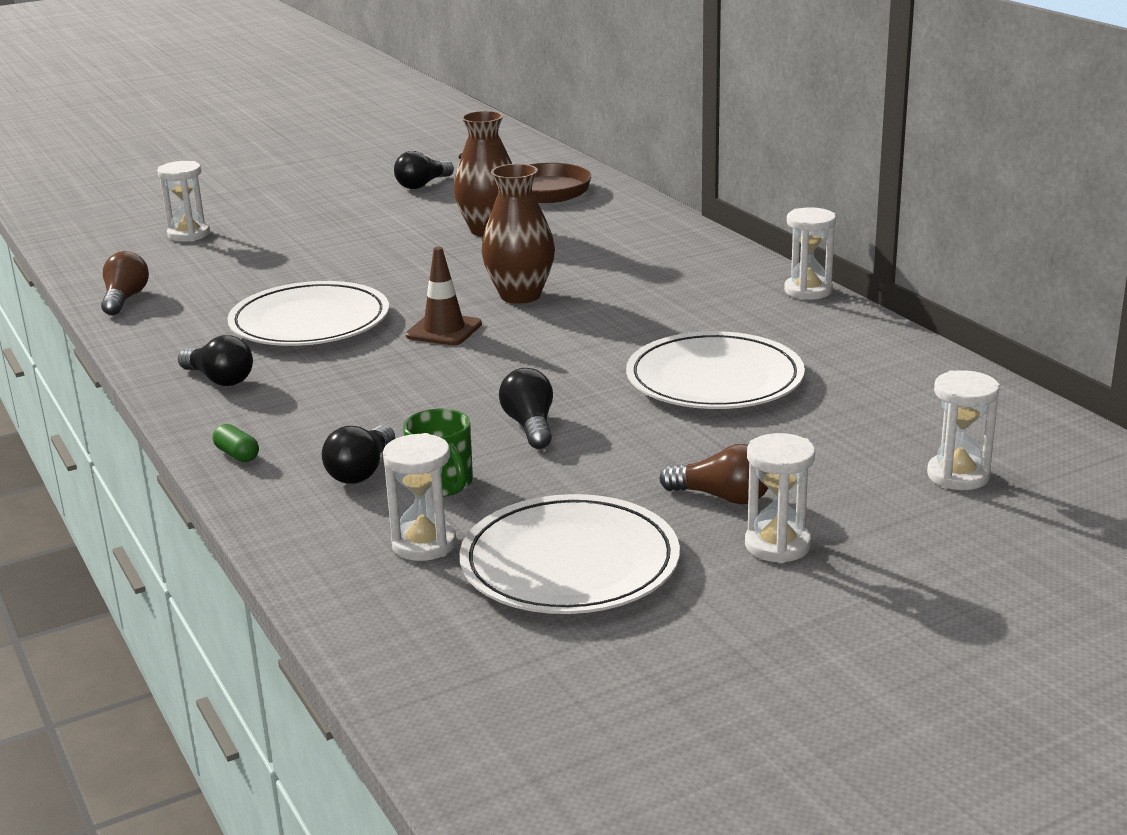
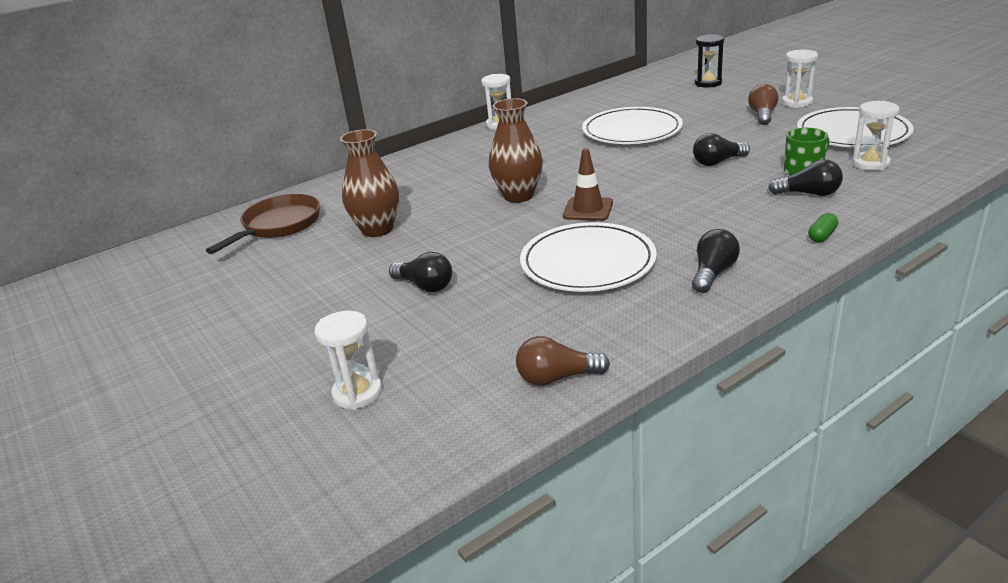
camera: 95 degrees left, 5 degrees up
black light bulb [394,151,454,189] -> black light bulb moved to [389,252,452,292]
white hourglass [927,370,999,490] -> black hourglass [695,34,724,88]

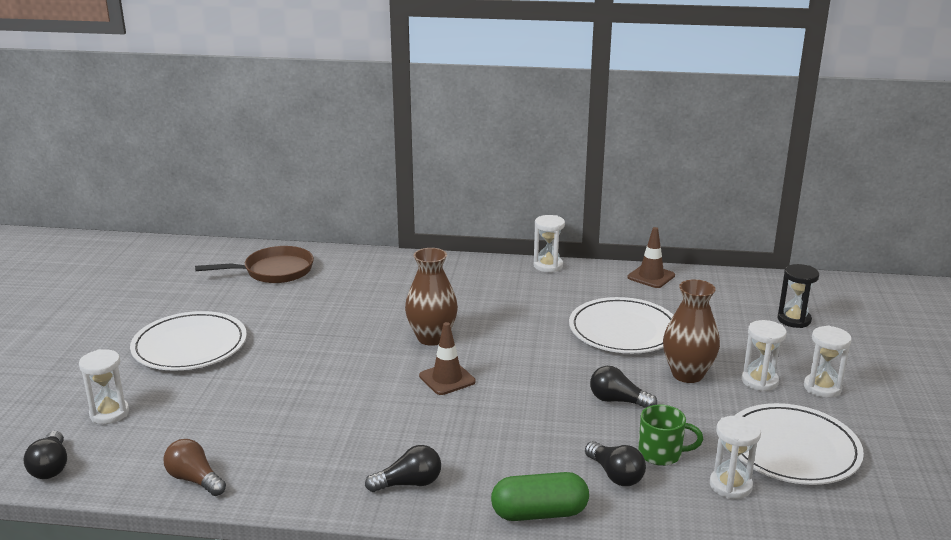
camera: 40 degrees right, 5 degrees down
brown vase [340,129,399,237] -> brown vase moved to [663,279,720,383]
black light bulb [389,252,452,292] -> black light bulb moved to [24,431,67,479]
white plate [520,222,657,292] -> white plate moved to [130,311,247,371]
brown light bulb [748,84,779,125] -> white hourglass [742,320,787,392]
green capsule [808,213,838,242] -> green capsule [491,472,589,521], size x2.10
none -> brown traffic cone [627,227,675,288]

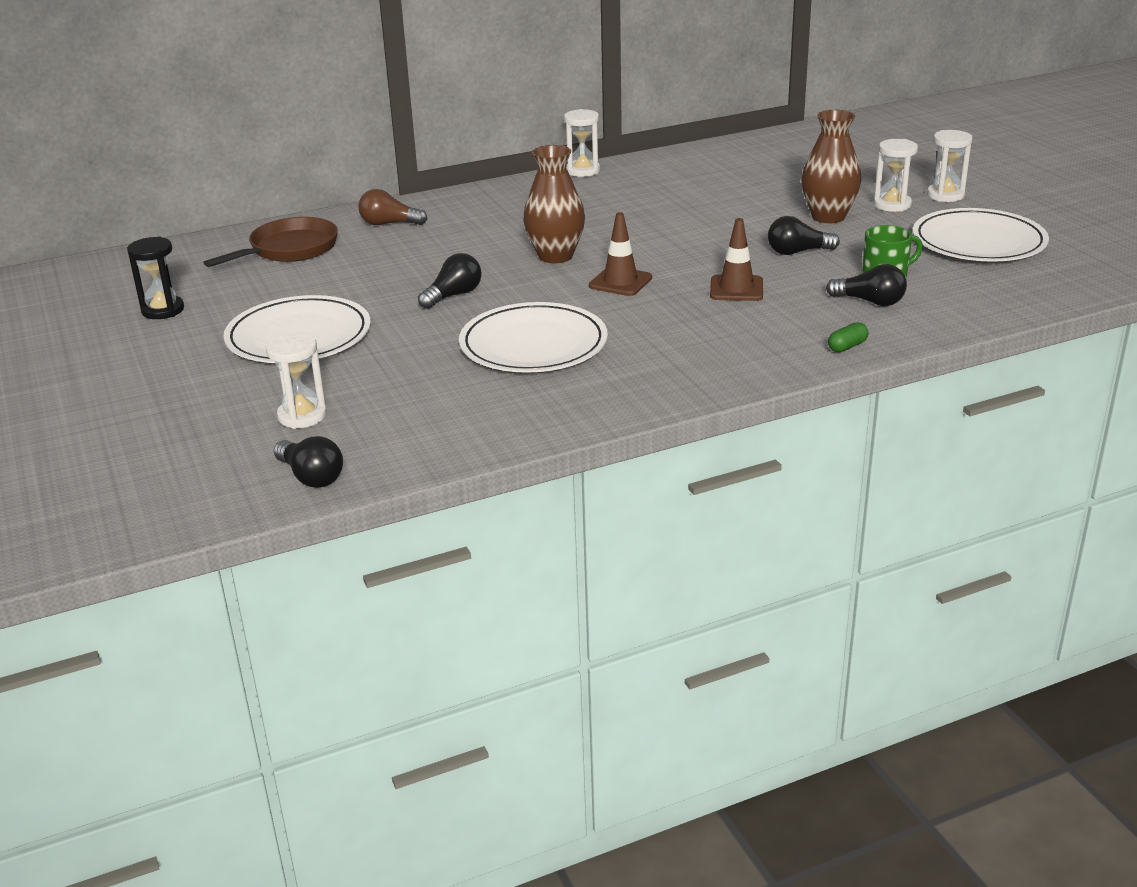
camera: 30 degrees left, 5 degrees up
brown light bulb [163,439,226,496] -> brown light bulb moved to [358,189,427,225]
black light bulb [365,445,441,492] -> black light bulb moved to [418,253,482,309]
green capsule [491,472,589,521] -> green capsule [828,322,868,352], size x0.48
white plate [569,297,673,353] -> white plate moved to [459,302,608,373]
brown traffic cone [627,227,675,288] -> brown traffic cone moved to [710,218,763,301]
white hourglass [710,416,761,499] -> none
black hourglass [778,264,819,328] -> black hourglass moved to [127,236,184,319]

